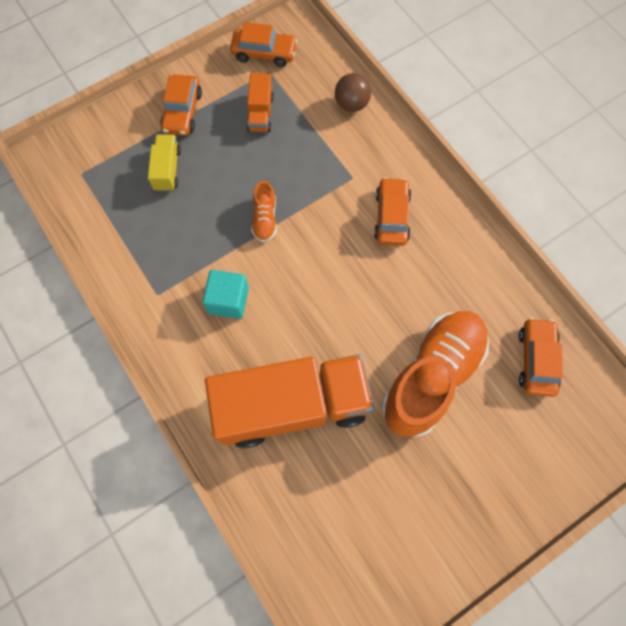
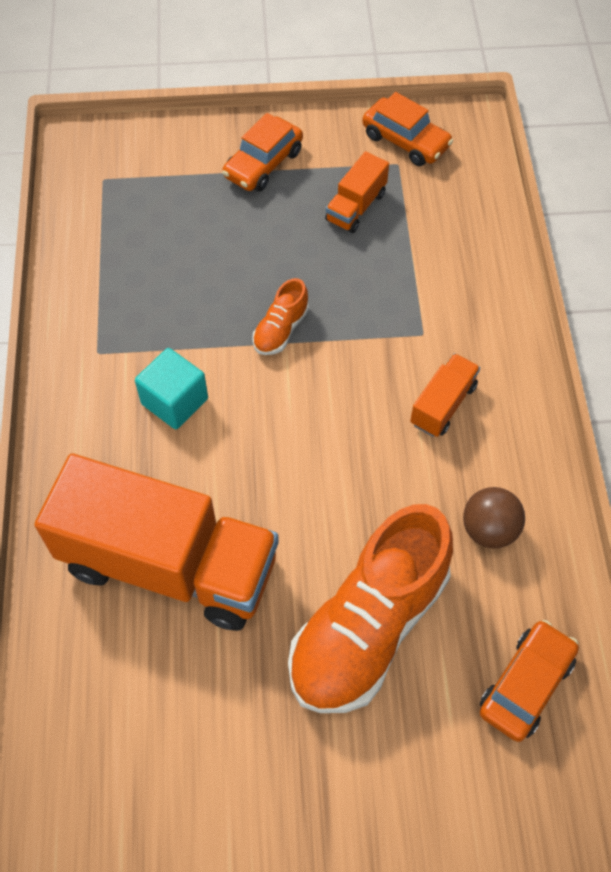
camera: 30 degrees right, 10 degrees down
yellow truck [148,135,181,191] -> none
brown ball [335,73,371,112] -> brown ball moved to [463,487,525,549]
orange car [374,177,411,246] -> orange truck [410,353,480,437]
orange shoe [382,311,489,437] -> orange shoe turned 150 degrees clockwise [288,504,453,713]

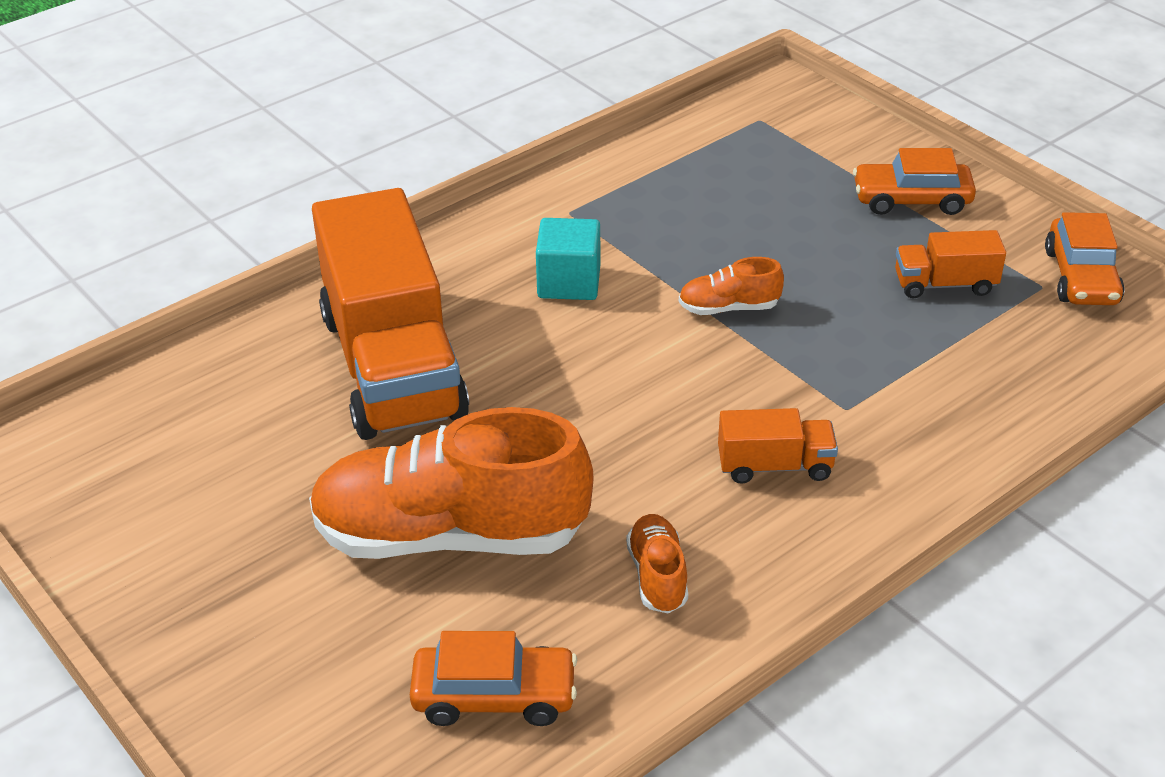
camera: 55 degrees right, 20 degrees down
brown ball [463,487,525,549] -> orange shoe [626,514,688,613]

